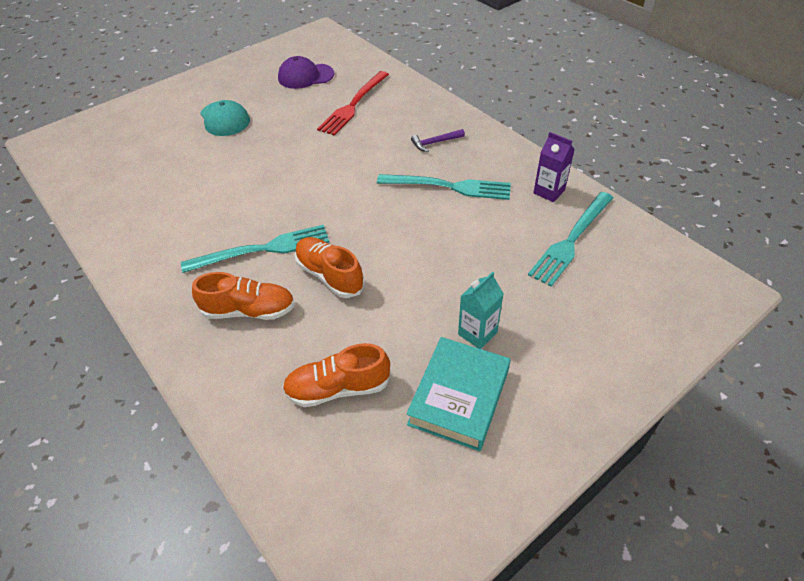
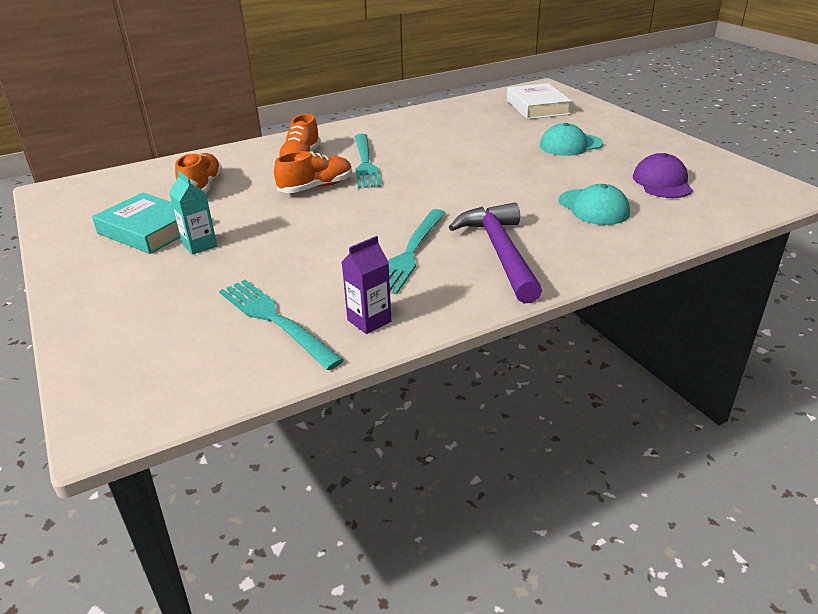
camera: 100 degrees right, 15 degrees down
red fork [317,71,389,136] -> turquoise cap [558,184,630,225]
purple hammer [411,129,465,152] -> purple hammer [449,203,542,304], size x2.30
none -> white book [507,83,571,119]

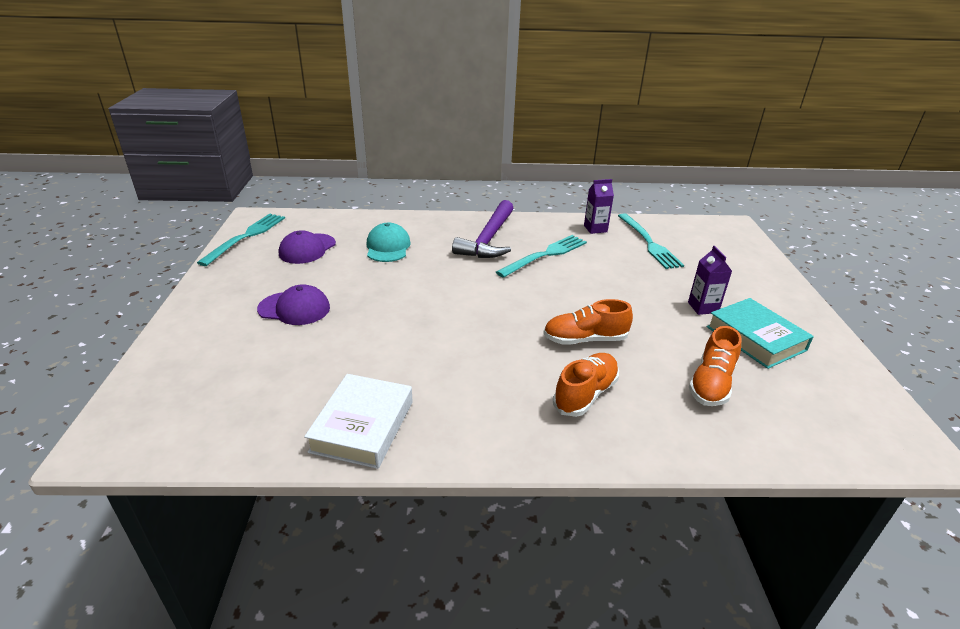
camera: 155 degrees left, 0 degrees up
turquoise carton [169,171,217,255] -> purple carton [688,246,732,315]
turquoise fork [355,134,381,188] -> turquoise fork moved to [197,214,285,266]
white book [507,83,571,119] -> white book moved to [304,374,413,469]
turquoise cap [540,123,603,156] -> purple cap [257,284,330,325]

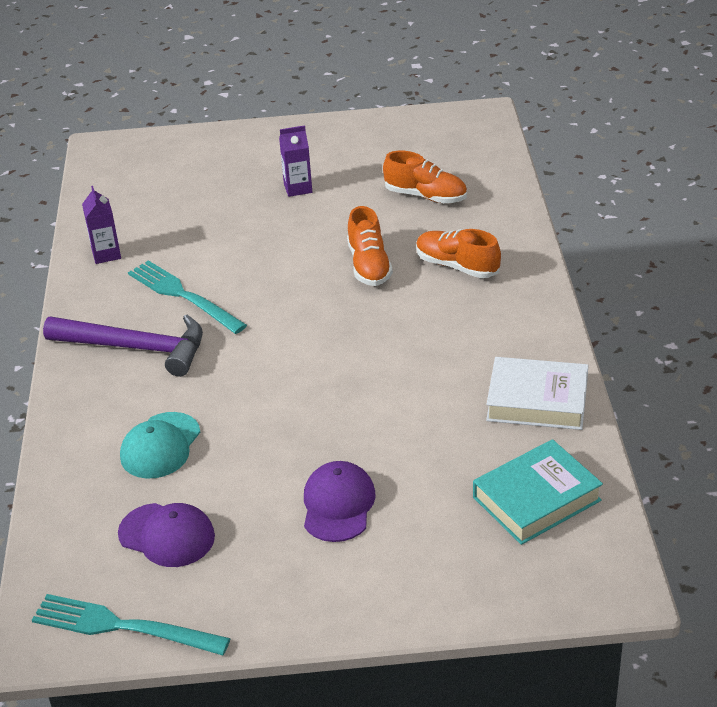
camera: 90 degrees left, 5 degrees up
turquoise cap [367,223,411,262] -> turquoise cap turned 60 degrees counterclockwise [120,412,200,478]
turquoise fork [618,213,684,269] -> none
turquoise book [707,298,814,369] -> turquoise book moved to [473,439,603,545]

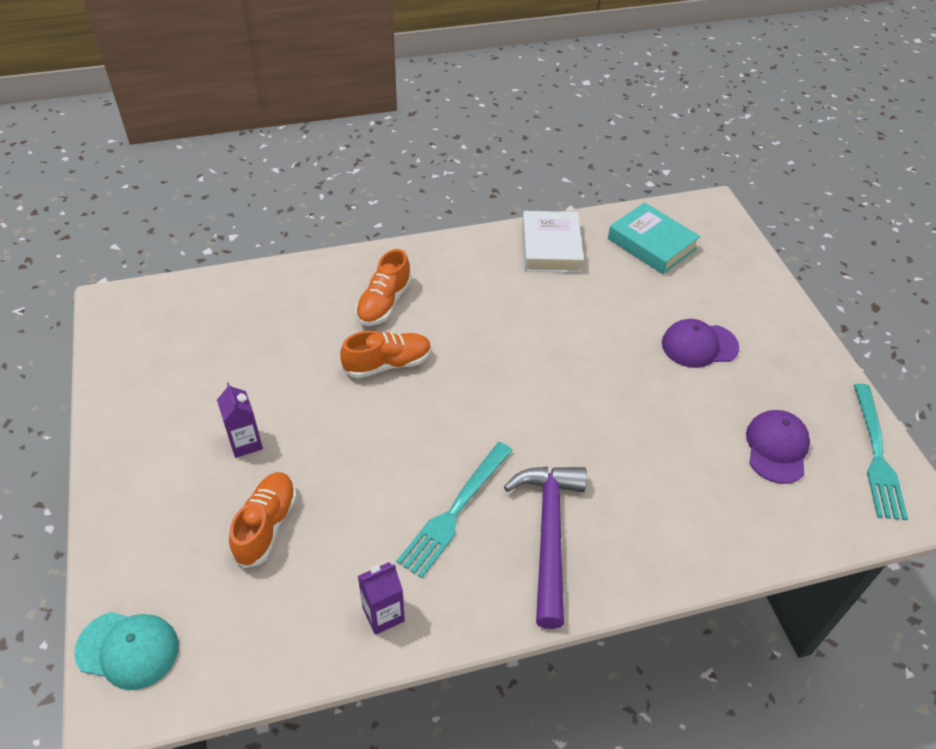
camera: 105 degrees left, 10 degrees up
turquoise cap [120,412,200,478] -> turquoise cap moved to [74,612,179,690]
orange shoe [383,151,467,203] -> orange shoe moved to [229,472,297,568]

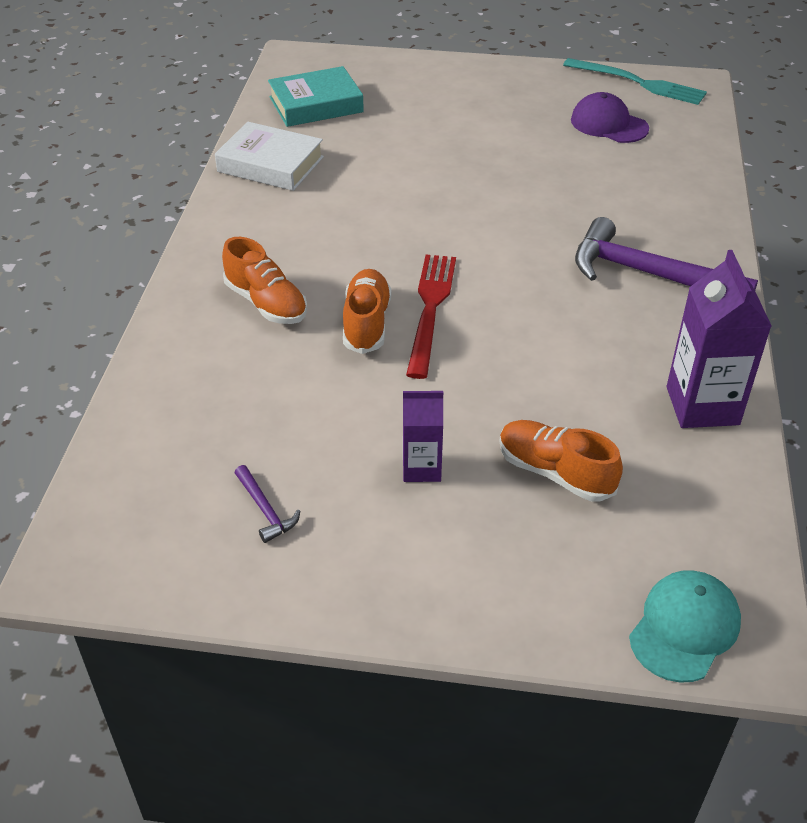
camera: 65 degrees left, 5 degrees down
purple carton [358,562,405,635] -> purple carton [667,250,771,428], size x1.69
turquoise fork [396,442,513,578] -> none
purple cap [662,319,739,368] -> none
none -> purple hammer [235,465,300,543]
none -> red fork [406,255,456,379]

